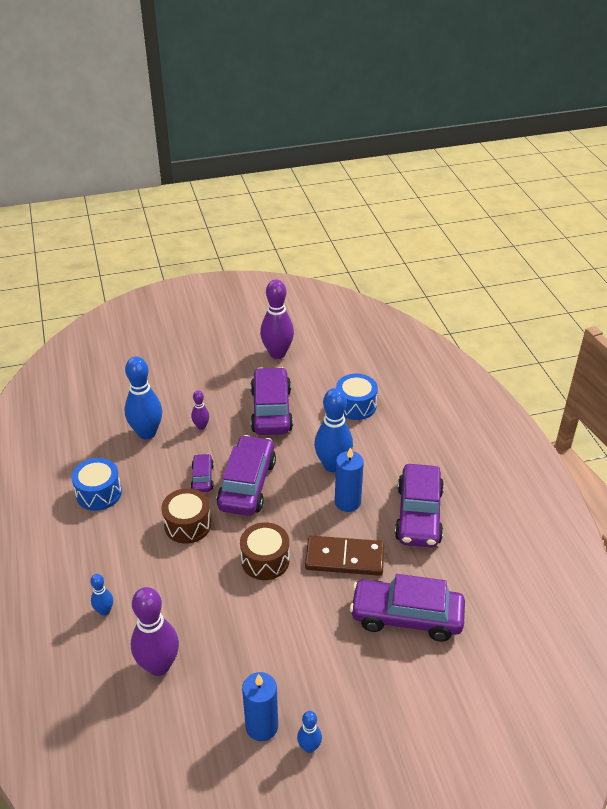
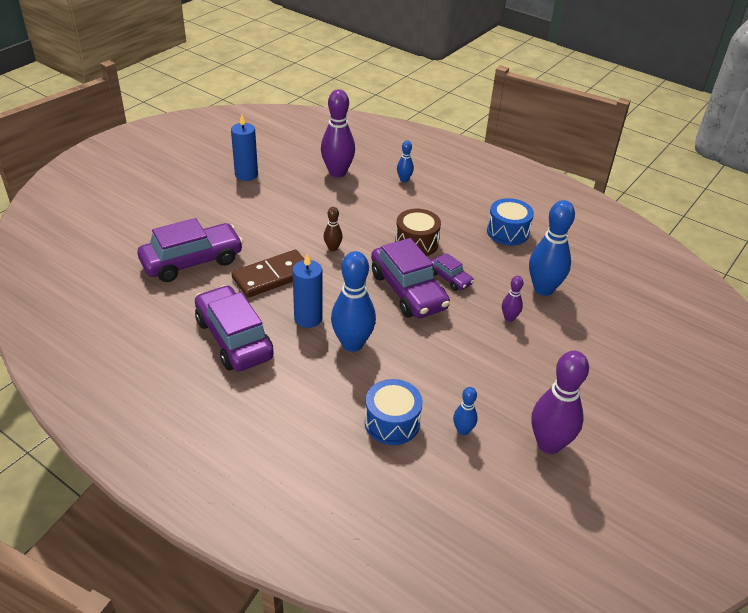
camera: 140 degrees right, 0 degrees up
brown drum [240,522,290,580] -> brown bowling pin [324,207,343,251]
purple car [251,367,293,435] -> none
blue bowling pin [297,711,322,753] -> blue bowling pin moved to [453,387,478,435]

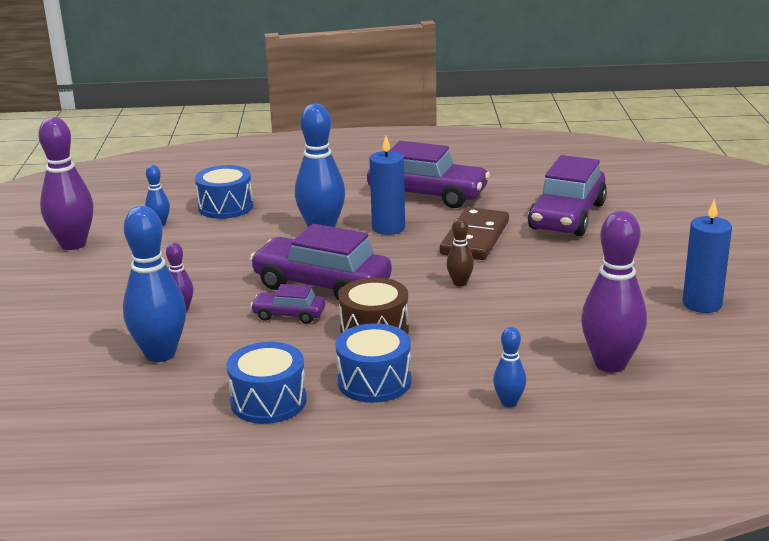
camera: 145 degrees right, 15 degrees down
none -> blue drum [336,323,412,403]

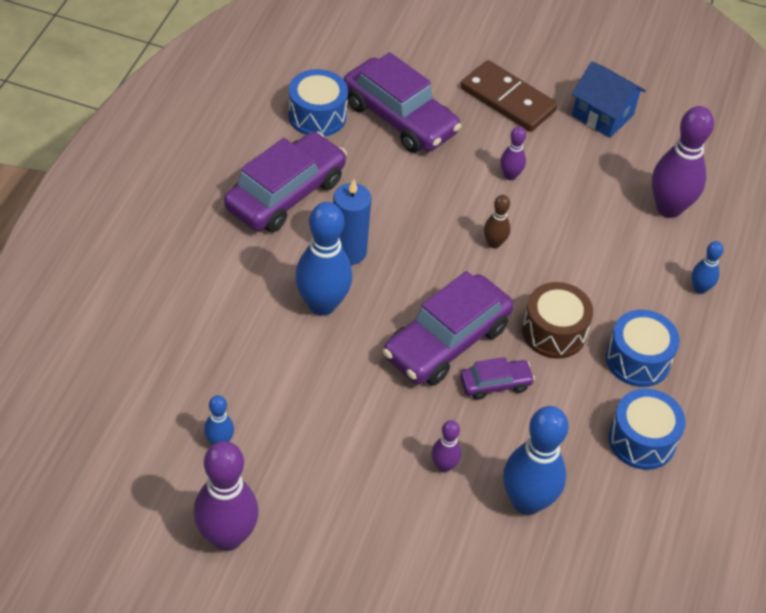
camera: 75 degrees left, 25 degrees up
blue drum [195,165,253,219] -> blue drum moved to [288,69,348,137]
purple car [250,284,325,324] -> purple car turned 135 degrees counterclockwise [460,357,535,400]
brown domino [440,207,509,260] -> brown domino moved to [461,60,558,132]
blue candle [682,199,732,313] -> blue house [572,61,646,138]
none -> purple bowling pin [500,127,526,180]

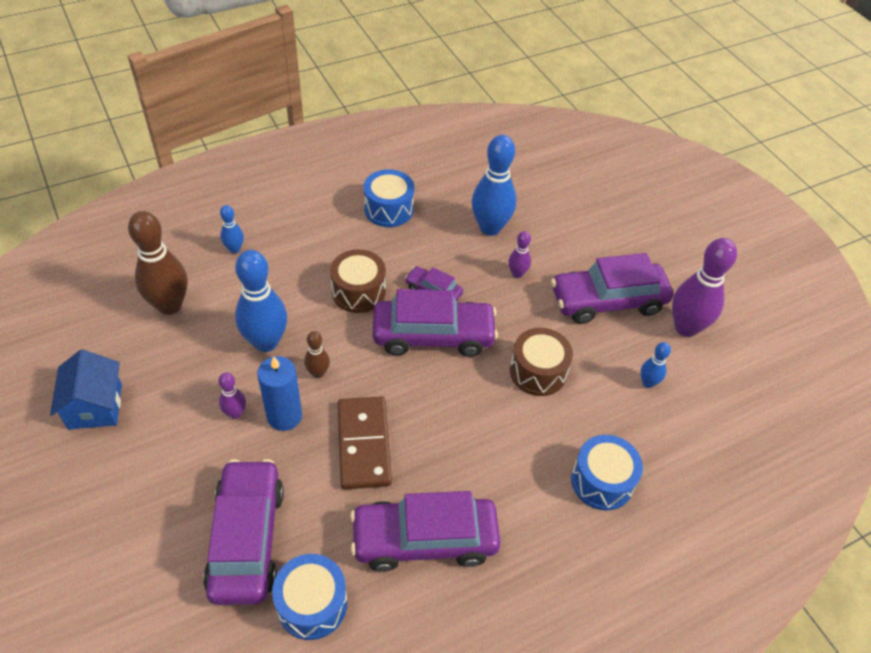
camera: 135 degrees left, 0 degrees up
blue bowling pin [295,202,352,316] -> blue bowling pin moved to [235,250,287,352]
blue candle [333,180,372,265] -> blue candle moved to [257,356,302,431]
brown domino [461,60,558,132] -> brown domino moved to [338,396,392,490]
blue drum [606,310,680,387] -> blue drum moved to [571,435,643,511]
purple bowling pin [652,106,714,218] -> brown bowling pin [128,211,188,315]
none -> brown drum [510,328,573,396]
none -> purple car [551,253,673,324]

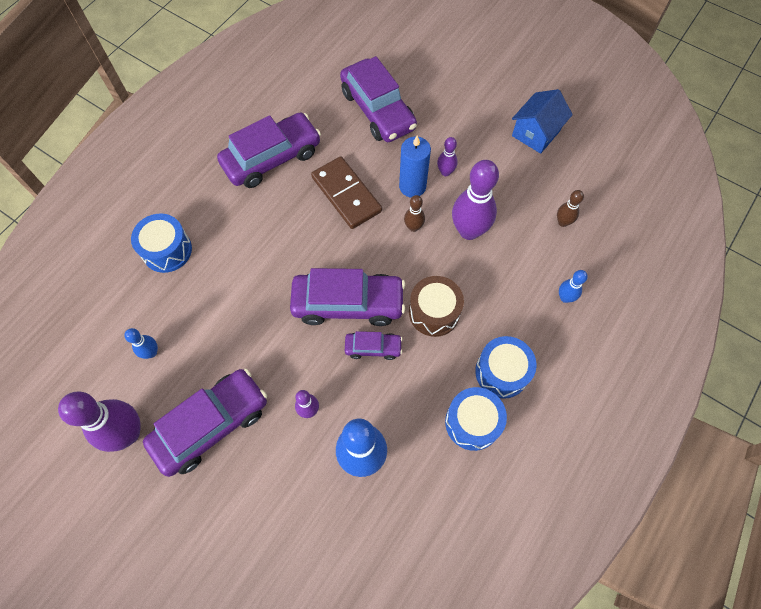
camera: 155 degrees right, 15 degrees up
blue house [50,349,122,430] -> blue house turned 75 degrees clockwise [512,89,573,154]
brown bowling pin [128,211,188,315] -> brown bowling pin [557,190,584,227], size x0.49
blue bowling pin [235,250,287,352] -> purple bowling pin [452,160,499,240]
blue drum [272,554,347,640] -> blue drum moved to [475,336,536,399]
purple car [373,289,498,357] -> purple car turned 150 degrees counterclockwise [290,268,405,326]
brown drum [510,328,573,396] -> none

